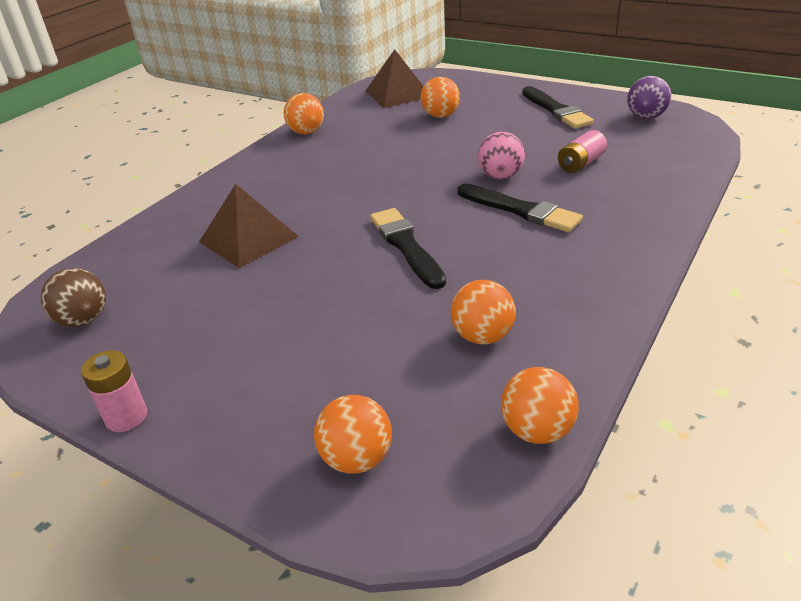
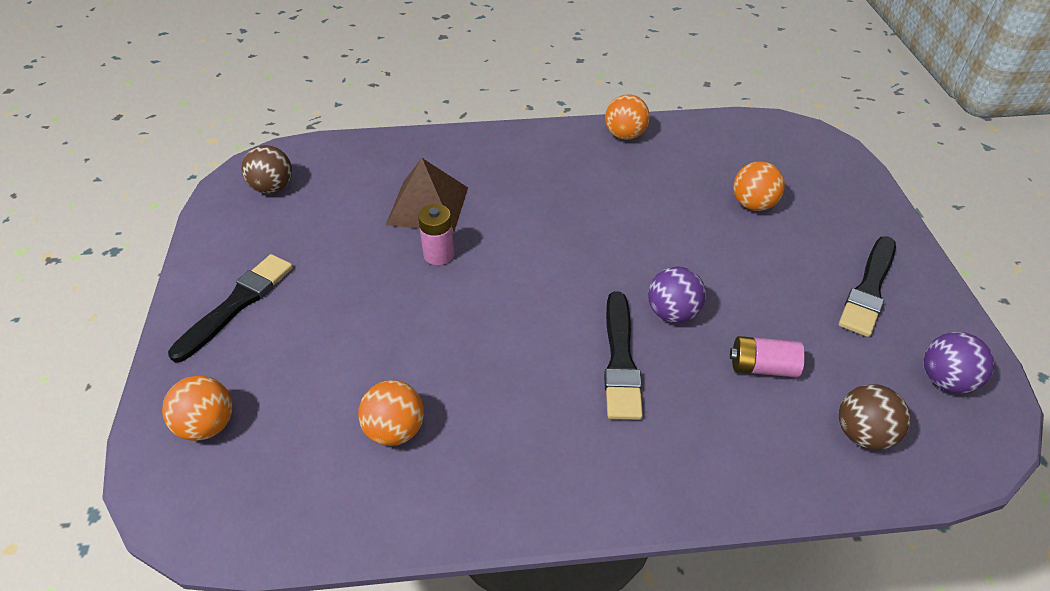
camera: 50 degrees right, 10 degrees up
pink battery [81,350,147,432] -> pink battery moved to [418,204,454,265]
brown pyramid [366,49,424,108] -> none
black brush [370,208,446,289] -> black brush moved to [168,254,293,362]
pink ball [478,132,525,179] -> purple ball [648,266,706,323]
orange ball [501,367,579,444] -> none
none -> brown ball [839,384,910,450]

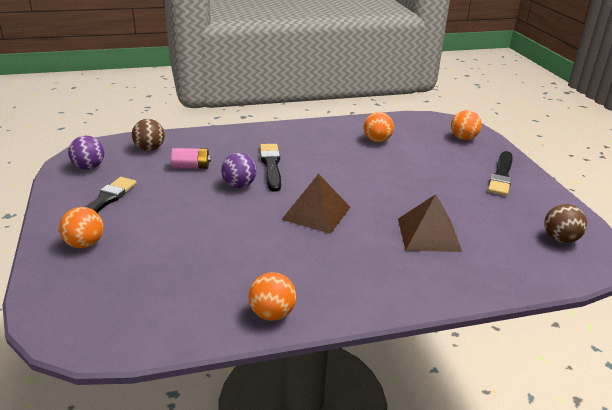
camera: 170 degrees right, 15 degrees down
pink battery [418,204,454,265] -> none
orange ball [733,161,785,211] -> orange ball moved to [59,207,104,248]
none -> brown pyramid [281,174,351,234]

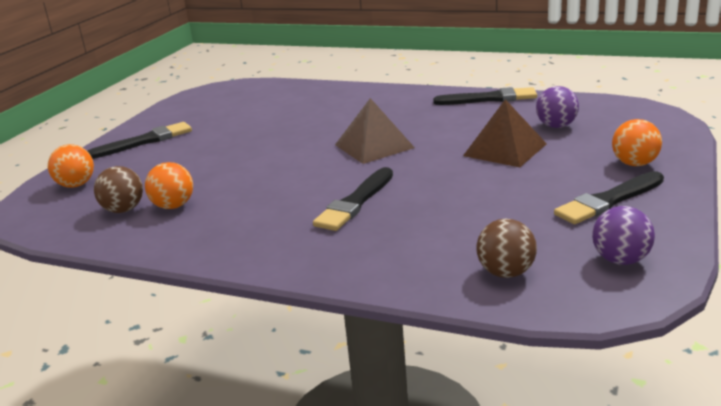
camera: 140 degrees left, 5 degrees down
pink battery [171,148,211,169] -> none
purple ball [221,153,257,188] -> purple ball moved to [536,86,579,128]
orange ball [248,272,296,321] -> black brush [433,87,537,105]
brown pyramid [398,194,462,252] -> brown pyramid moved to [463,99,547,167]
brown ball [544,204,587,243] -> brown ball moved to [94,166,143,213]

